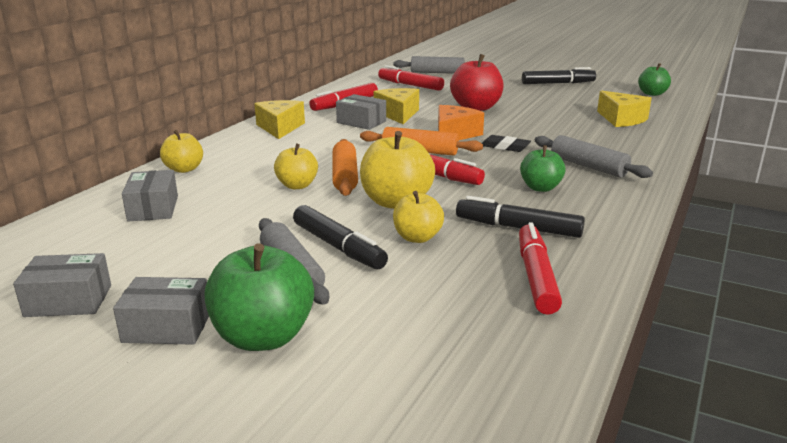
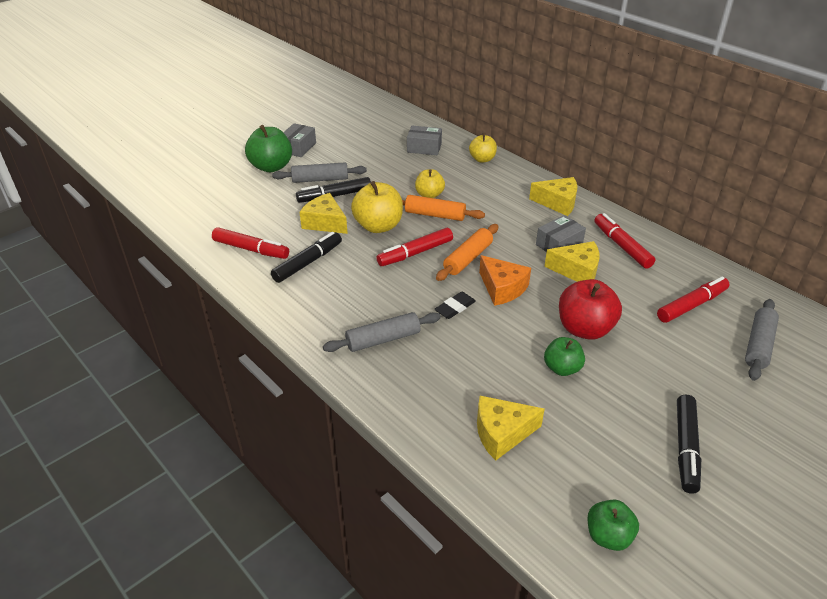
camera: 110 degrees right, 15 degrees up
grey box [13,253,111,317] -> none
yellow apple [393,191,444,243] -> yellow cheese [299,193,348,234]
green apple [520,145,566,192] -> green apple moved to [544,337,585,376]

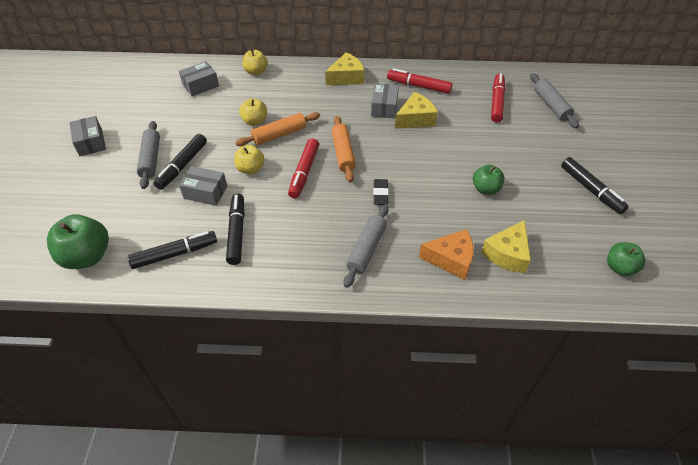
camera: 45 degrees left, 10 degrees up
red marker [212,227,289,259] -> black marker [128,231,217,269]
green apple [245,125,292,172] -> green apple moved to [47,214,109,269]
grey rolling pin [272,162,367,183] -> grey rolling pin turned 45 degrees counterclockwise [137,121,160,189]
yellow cheese [299,193,348,234] -> grey box [179,166,227,206]
yellow apple [351,181,403,233] -> yellow apple [234,145,265,174], size x0.62
orange cheese [479,255,531,306] -> orange cheese moved to [419,229,474,280]
red apple [559,279,622,340] -> none

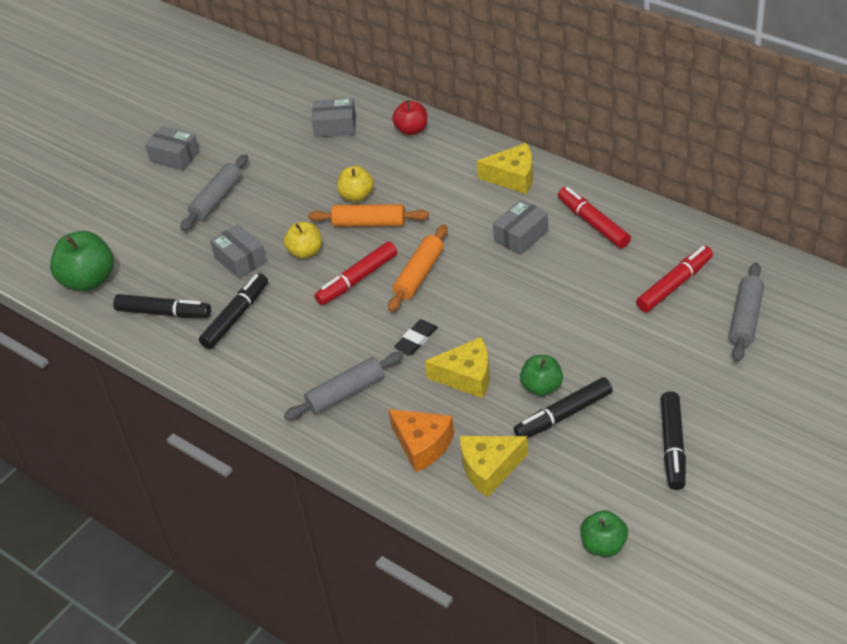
camera: 40 degrees right, 5 degrees down
grey box [69,116,106,156] -> grey box turned 75 degrees counterclockwise [145,126,200,171]
black marker [154,134,207,190] -> black marker moved to [514,377,613,438]
yellow apple [242,49,268,75] -> red apple [392,100,427,135]
yellow cheese [395,92,438,129] -> yellow cheese moved to [425,337,490,398]

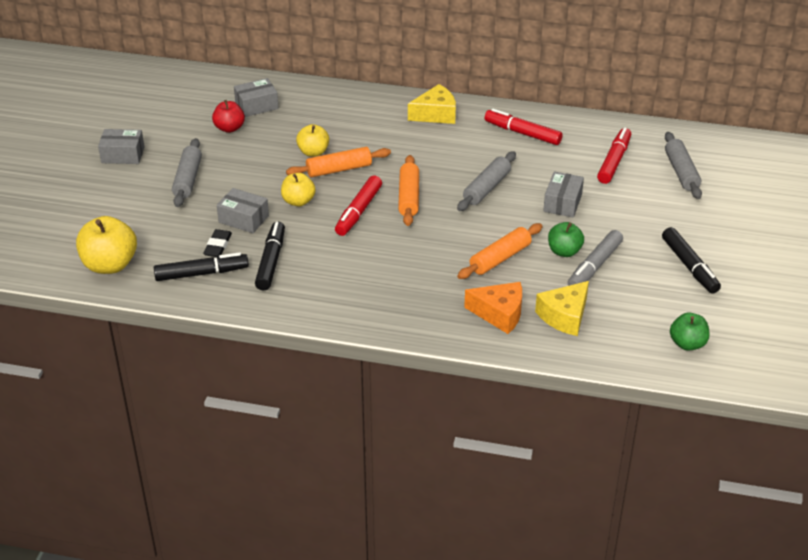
camera: 30 degrees left, 5 degrees down
green apple [50,231,114,291] -> yellow apple [76,216,137,274]
grey rolling pin [284,352,403,420] -> grey rolling pin moved to [457,151,516,211]
red apple [392,100,427,135] -> red apple moved to [212,100,245,133]
black eraser [394,320,438,355] -> black eraser moved to [203,229,232,257]
yellow cheese [425,337,490,398] -> orange rolling pin [457,223,543,279]
grey box [493,199,548,255] -> grey box moved to [543,171,584,217]
black marker [514,377,613,438] -> grey marker [568,230,623,286]

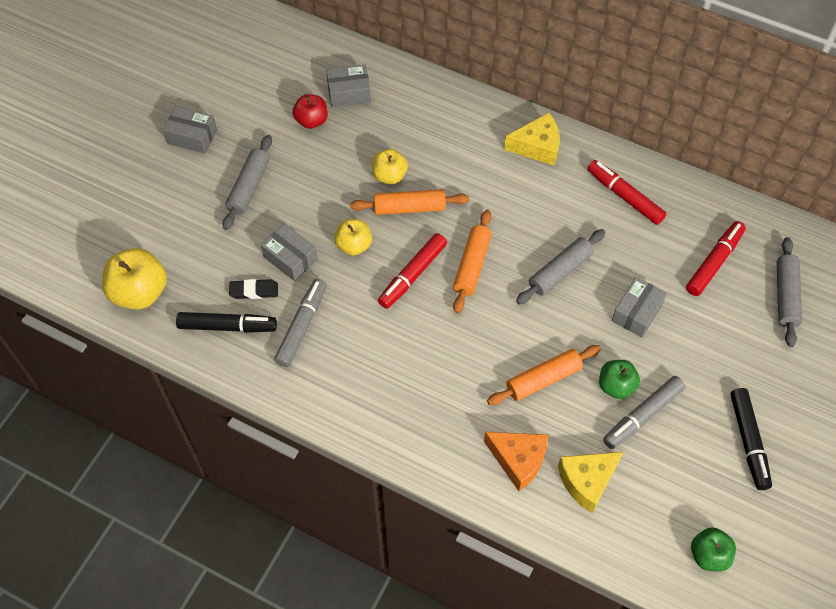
camera: 15 degrees right, 20 degrees up
black eraser [203,229,232,257] -> black eraser turned 60 degrees clockwise [229,279,278,299]
black marker [255,222,285,290] -> grey marker [274,278,327,367]

